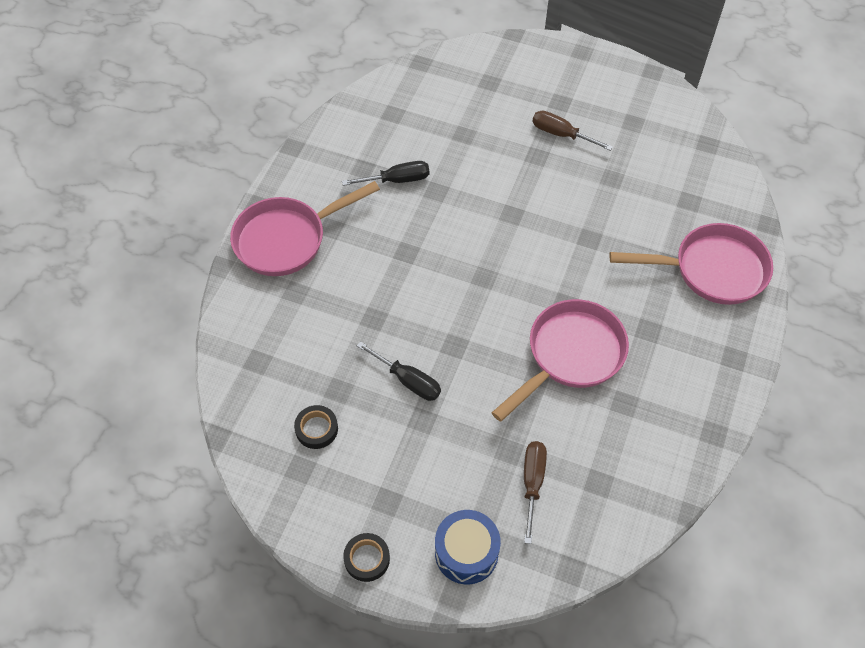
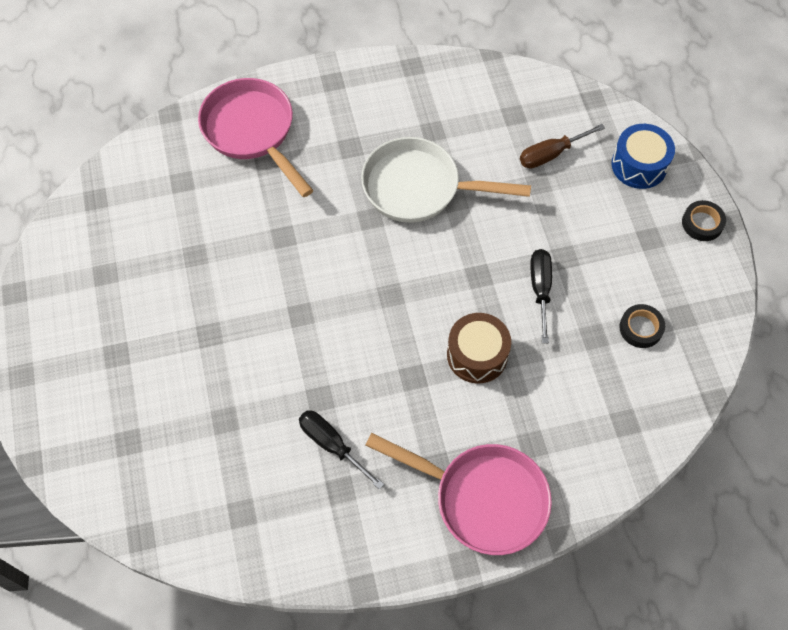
camera: 125 degrees left, 5 degrees up
pink pan [492,299,629,422] -> white pan [361,137,531,223]
brown screwdriver [532,111,613,151] -> none
none -> brown drum [447,313,511,383]

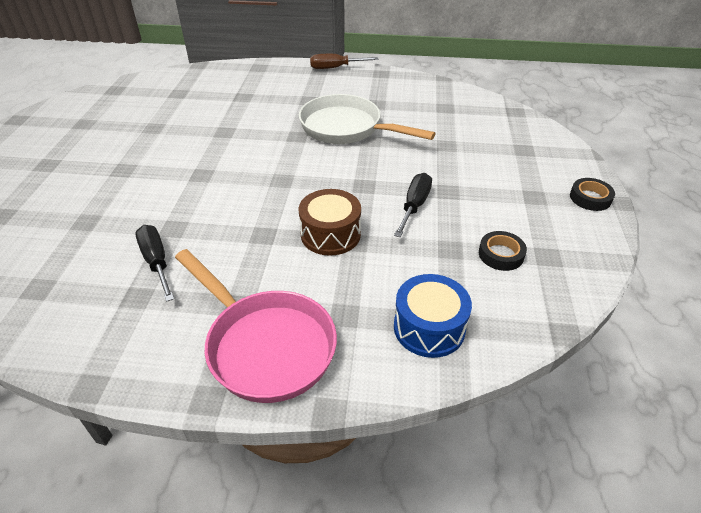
camera: 20 degrees right, 20 degrees down
pink pan [198,78,313,197] -> none
brown screwdriver [520,124,605,169] -> brown screwdriver moved to [310,54,378,69]
blue drum [611,124,675,189] -> blue drum moved to [394,274,472,358]

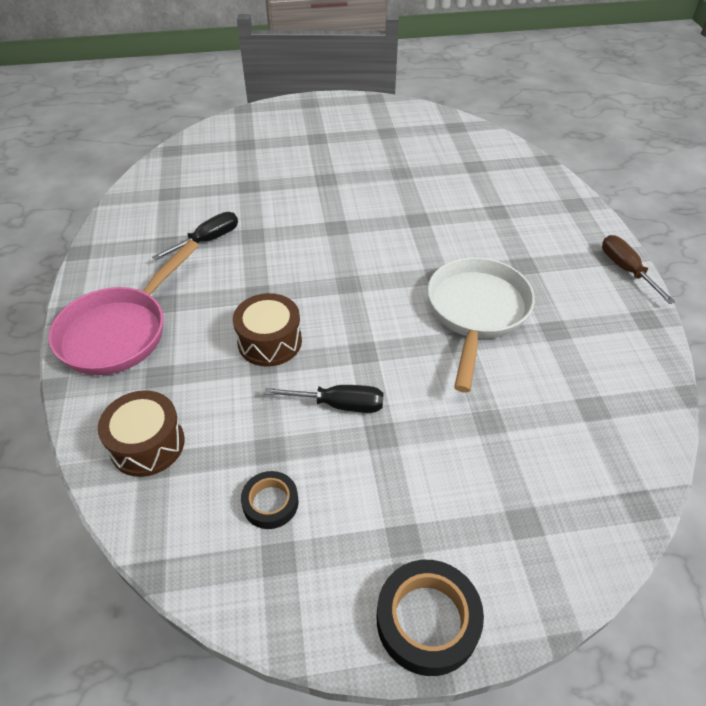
camera: 75 degrees right, 5 degrees up
blue drum [394,274,472,358] -> brown drum [98,390,185,477]
black tape [570,178,615,211] -> black tape [377,560,484,676], size x1.63

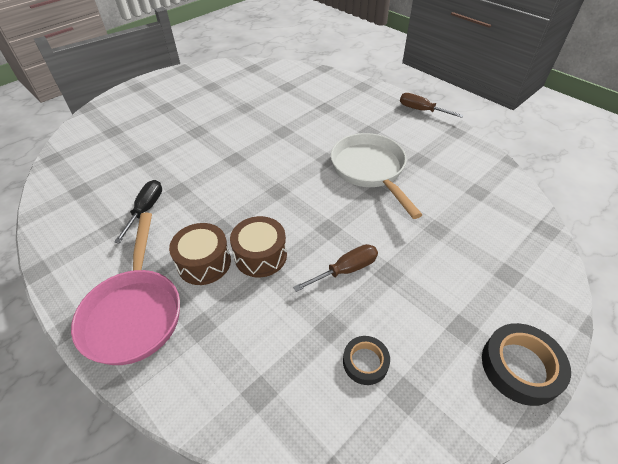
camera: 35 degrees left, 0 degrees up
brown drum [98,390,185,477] -> brown drum moved to [169,223,231,285]
black screwdriver [264,385,384,413] -> brown screwdriver [293,244,378,292]

